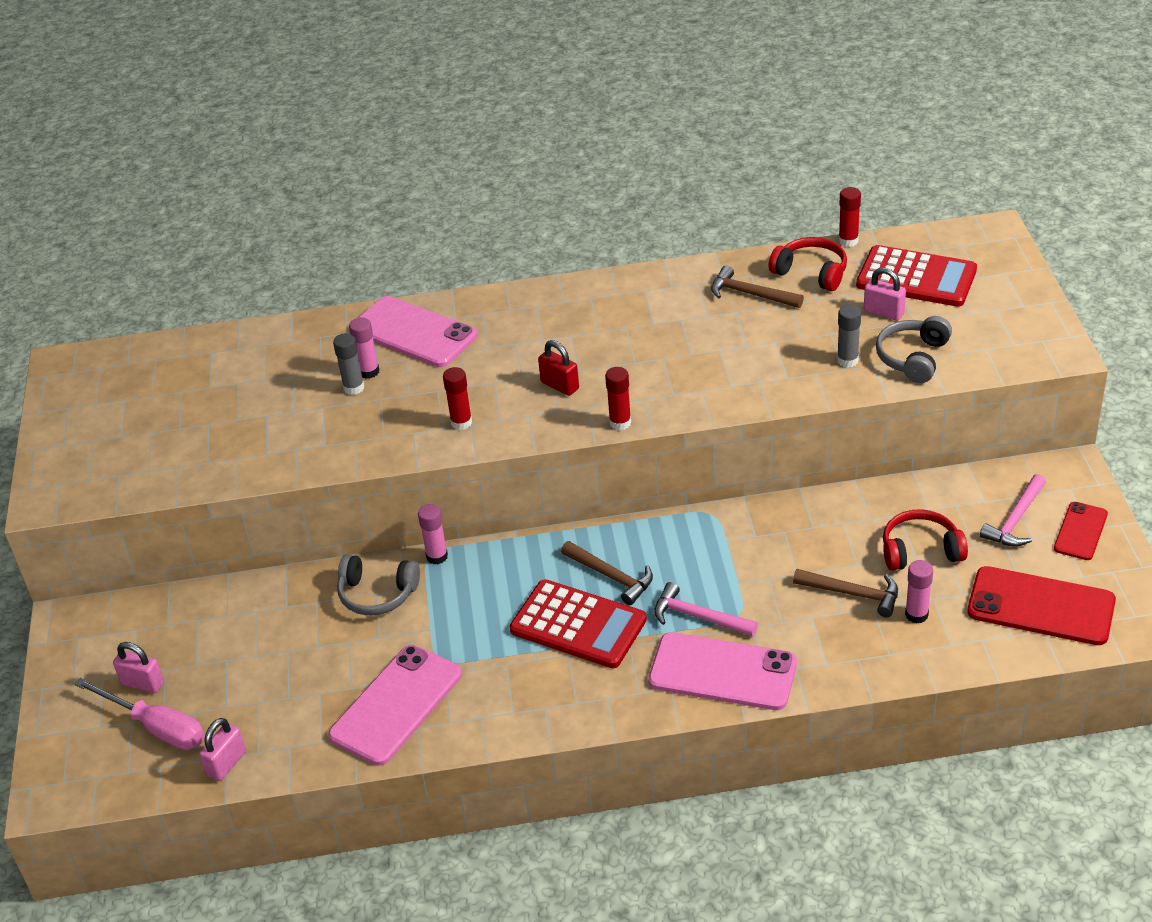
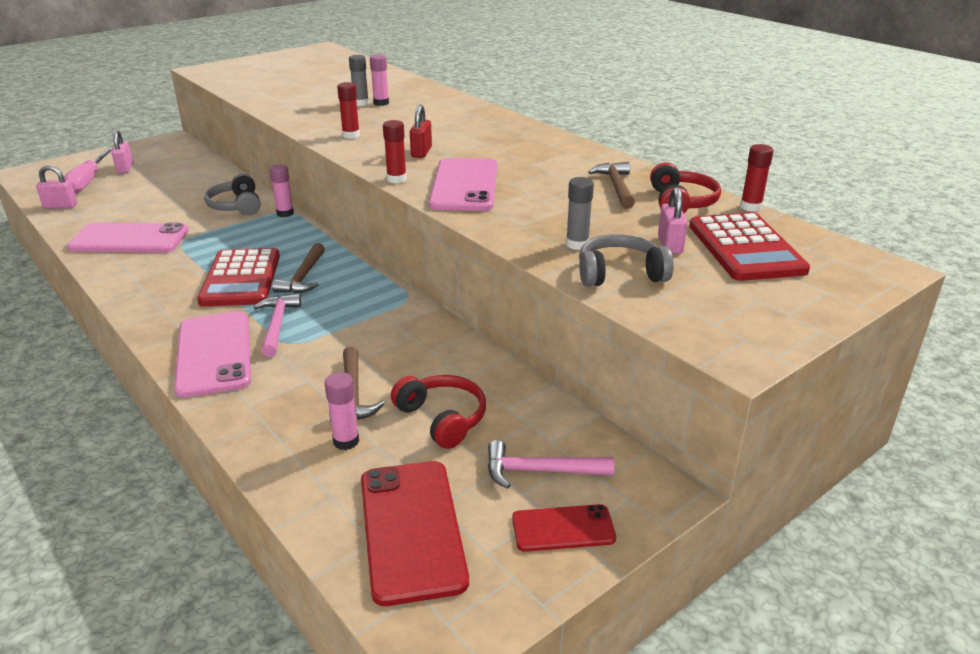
camera: 55 degrees right, 10 degrees down
pink phone [358,296,477,367] -> pink phone moved to [429,158,497,211]

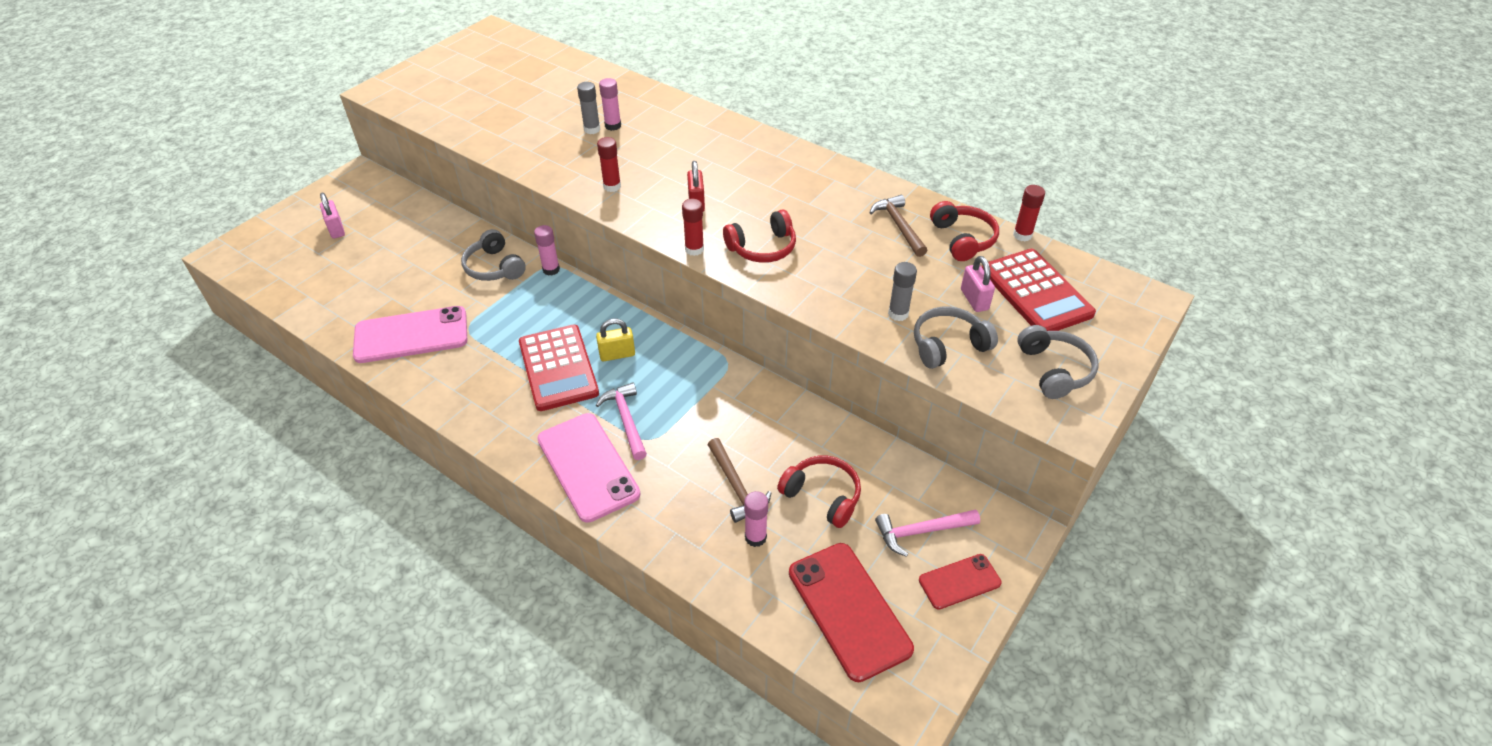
camera: 15 degrees left, 15 degrees up
pink padlock [36,165,77,208] -> none
pink screwdriver [64,147,114,193] -> none
brown hammer [272,243,325,293] -> yellow padlock [596,318,635,361]
pink phone [429,158,497,211] -> red headphones [723,210,796,263]
none -> grey headphones [1017,325,1098,399]

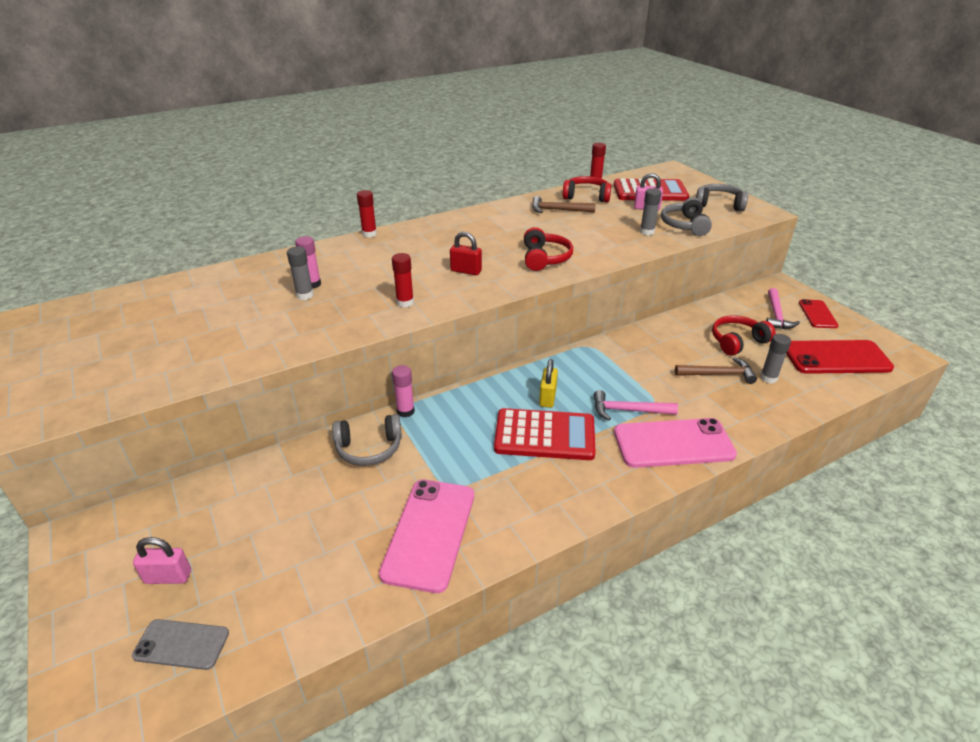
camera: 65 degrees left, 10 degrees down
red glue stick [682,199,704,256] -> red glue stick moved to [357,190,377,237]
pink glue stick [744,491,768,547] -> grey glue stick [760,334,791,384]
none -> grey phone [132,619,229,670]

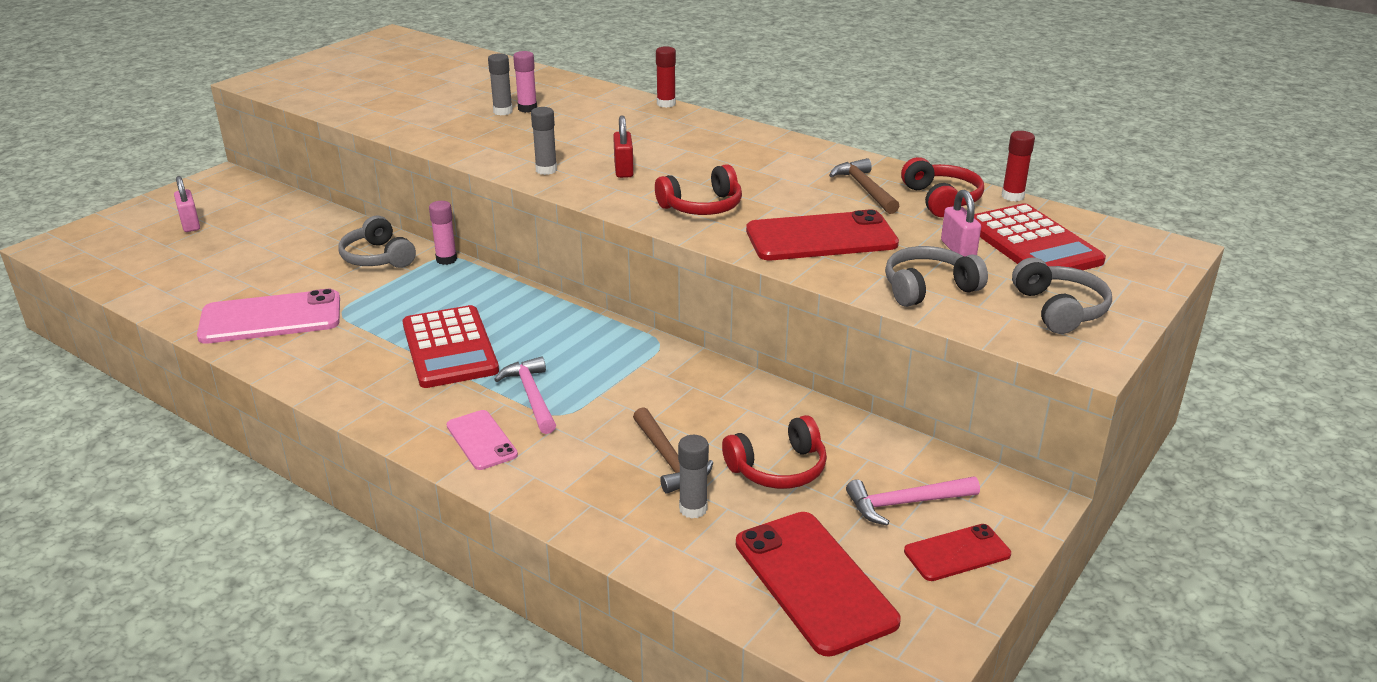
camera: 65 degrees right, 5 degrees down
grey phone [132,619,229,670] -> none
red glue stick [392,253,414,308] -> none
yellow padlock [539,359,558,408] -> none
pink phone [614,418,737,468] -> pink phone [447,410,518,470], size x0.56
grey glue stick [640,188,661,235] -> grey glue stick moved to [531,107,557,175]
red headphones [712,315,776,356] -> red headphones turned 120 degrees clockwise [722,415,827,489]
none -> red phone [746,210,899,260]

